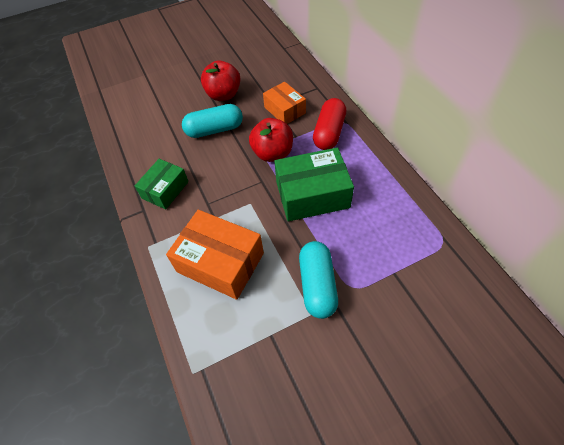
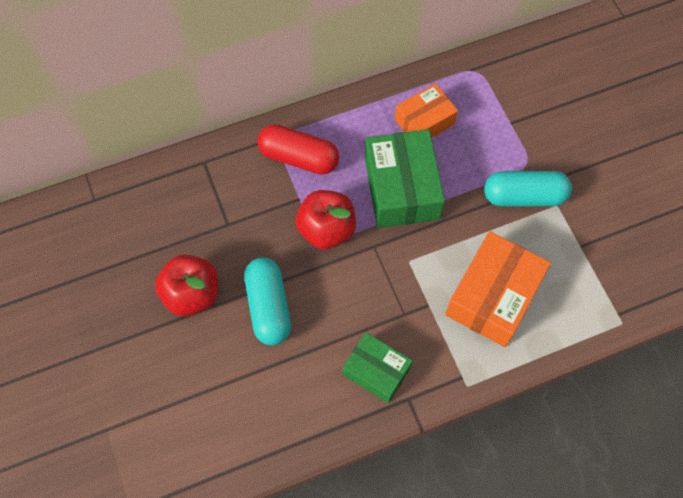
camera: 90 degrees left, 10 degrees up
orange box [263,82,306,124] -> orange box moved to [395,83,458,138]

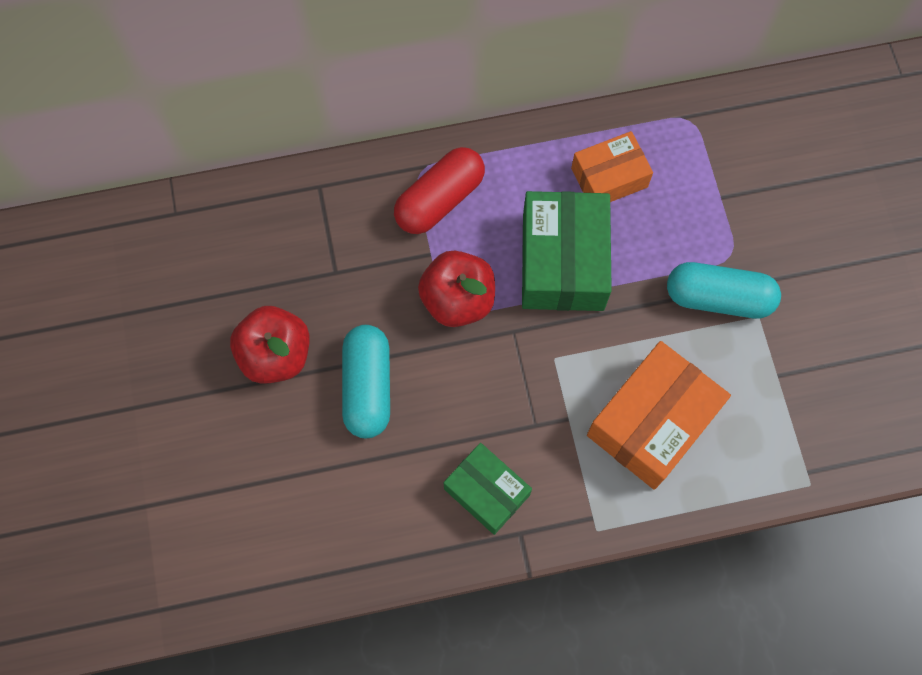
camera: 10 degrees right, 5 degrees up
red capsule [257,124,339,175] -> red capsule turned 75 degrees counterclockwise [394,147,485,234]

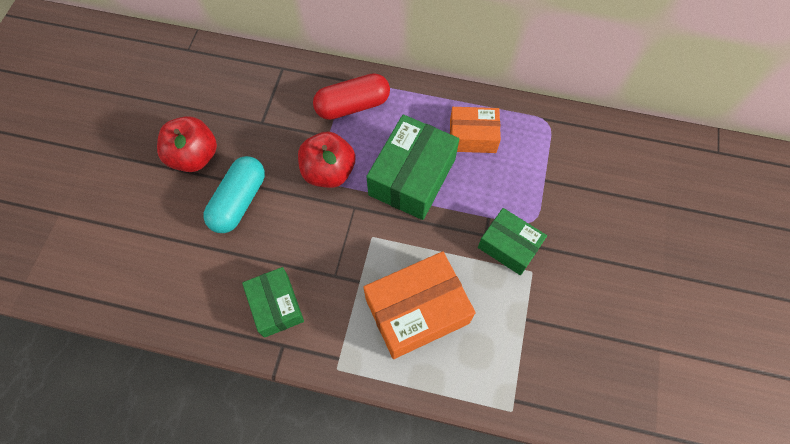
camera: 25 degrees right, 5 degrees down
turquoise capsule [667,262,781,319] -> green box [478,208,547,275]

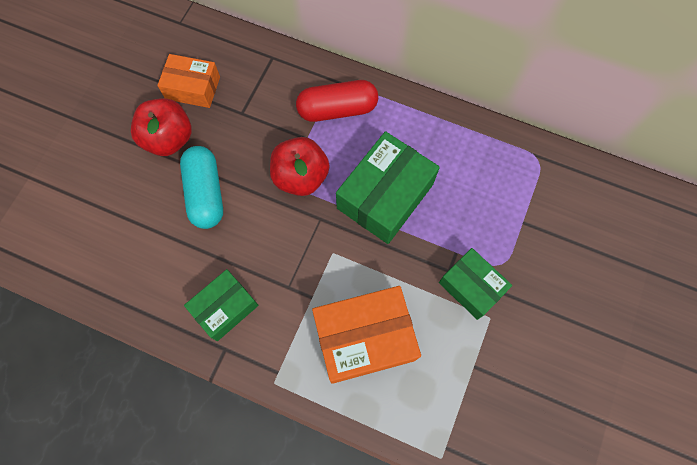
camera: 10 degrees right, 5 degrees up
turquoise capsule [203,156,265,233] -> turquoise capsule turned 45 degrees counterclockwise [180,146,223,229]
green box [242,267,304,338] -> green box turned 60 degrees clockwise [184,269,258,341]
orange box [450,107,501,153] -> orange box moved to [157,54,220,108]

